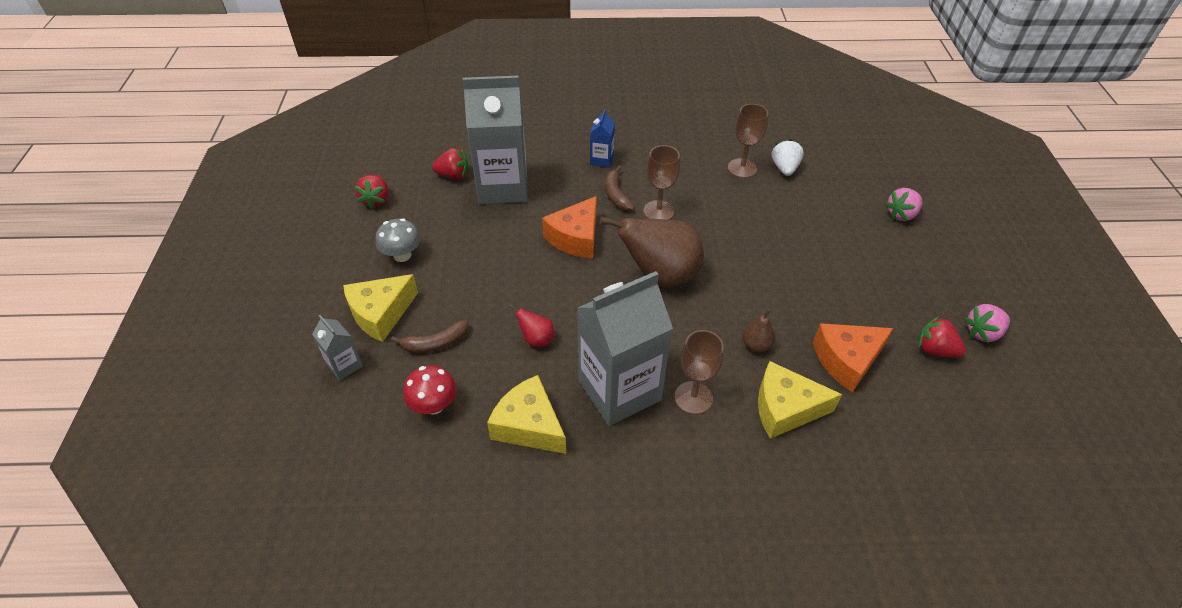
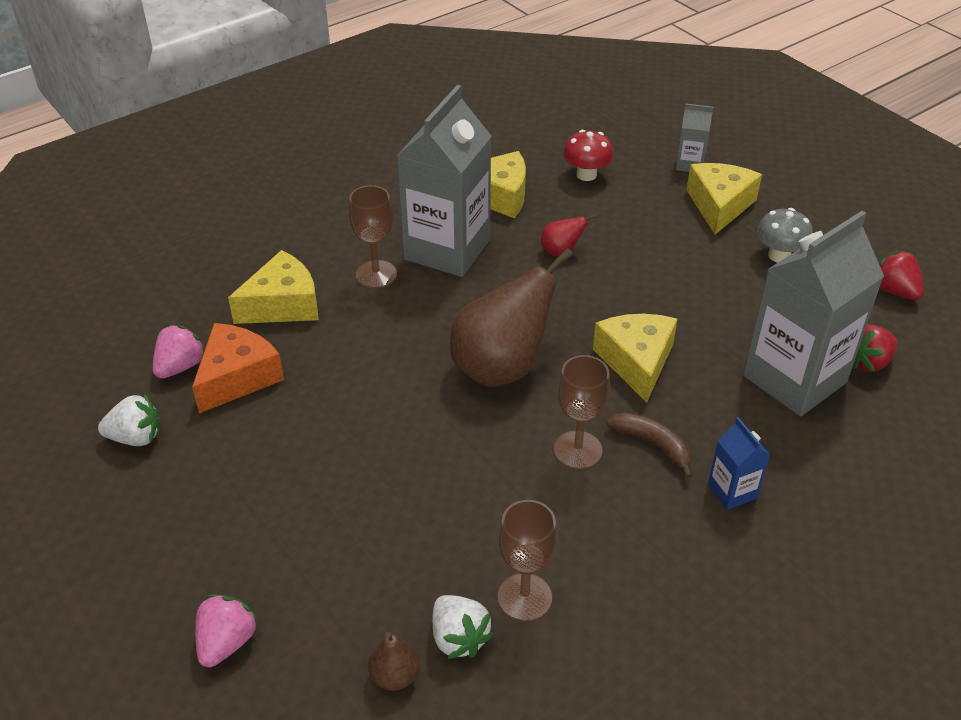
camera: 145 degrees right, 5 degrees down
brown banana [391,319,468,353] -> none
orange cheese [542,196,597,259] -> yellow cheese [593,314,678,403]
brown pear [743,309,775,352] -> brown pear moved to [368,632,419,691]
red strawberry [917,316,966,358] -> white strawberry [98,393,160,446]
pink strawberry [964,304,1010,343] -> pink strawberry moved to [153,325,205,379]

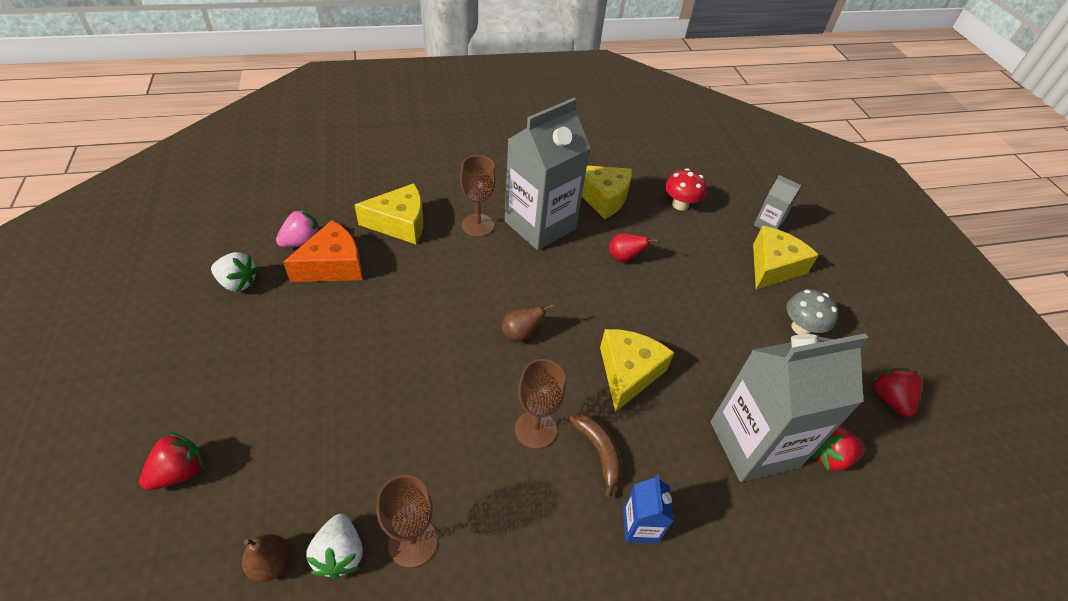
camera: 20 degrees right, 5 degrees up
pink strawberry [195,595,259,667] -> red strawberry [139,432,204,490]
brown pear [450,248,573,387] -> brown pear [502,304,554,342], size x0.44

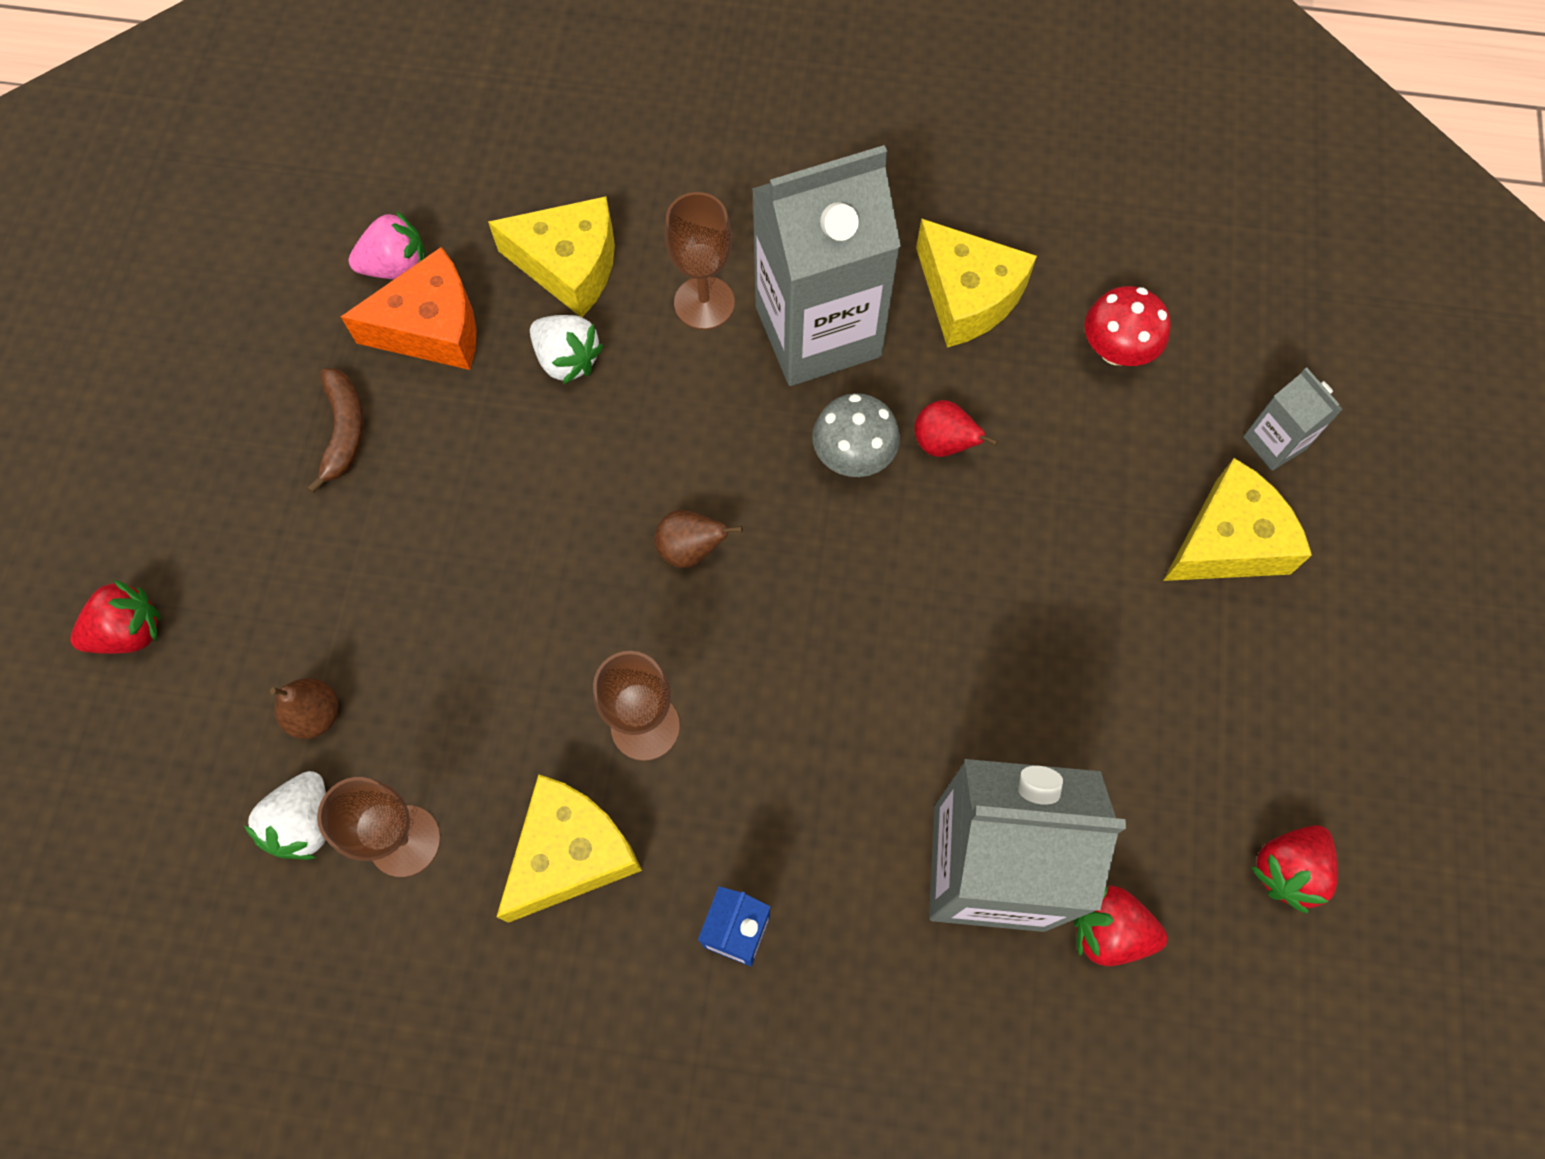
camera: 25 degrees right, 20 degrees up
white strawberry [211,252,259,292] -> white strawberry moved to [530,315,604,384]
brown pear [242,534,290,582] -> brown pear moved to [270,678,339,739]
brown banana [569,413,623,498] -> brown banana moved to [307,368,364,493]
yellow cheese [600,329,674,412] -> yellow cheese moved to [497,775,642,923]
grey mushroom [786,290,838,335] -> grey mushroom moved to [812,393,900,477]
red strawberry [872,368,922,417] -> red strawberry turned 150 degrees counterclockwise [1251,825,1338,913]

